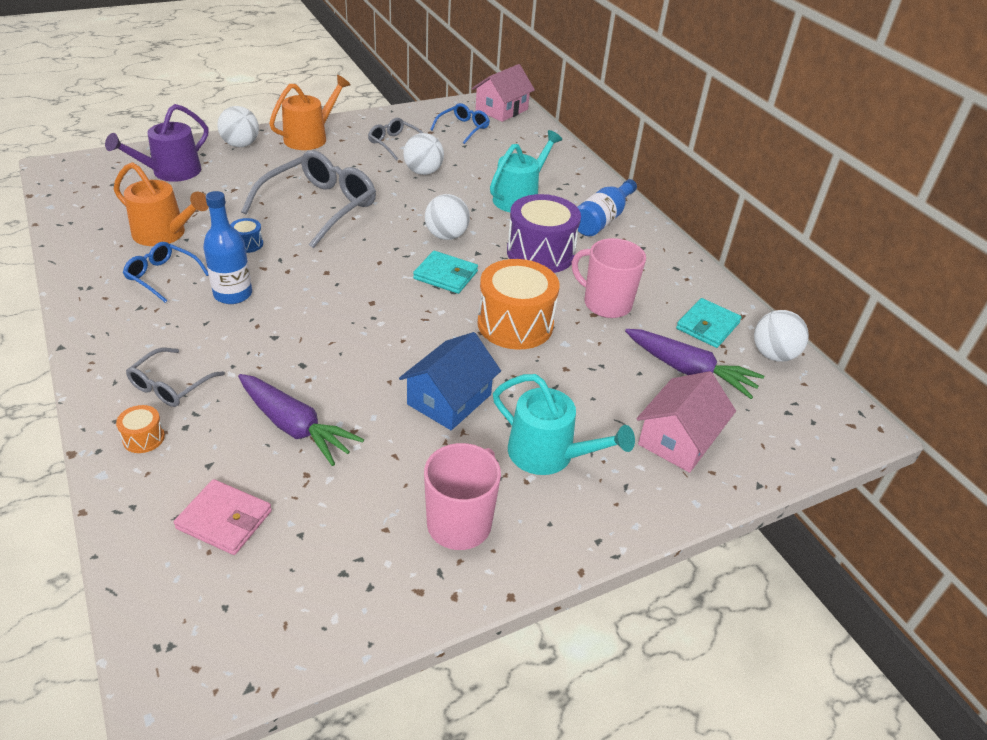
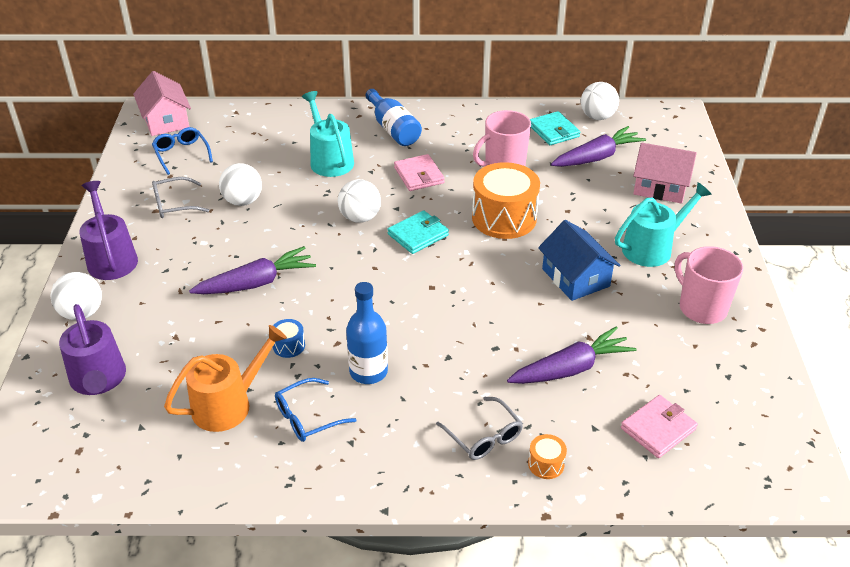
camera: 60 degrees left, 0 degrees up
grey glasses [241,150,376,249] -> purple carrot [189,246,316,294]
orange watering can [269,75,351,150] -> purple watering can [79,181,138,280]
purple drum [507,194,581,273] -> pink wallet [394,154,445,191]
pink house [636,371,736,473] -> pink house turned 45 degrees counterclockwise [633,143,697,204]

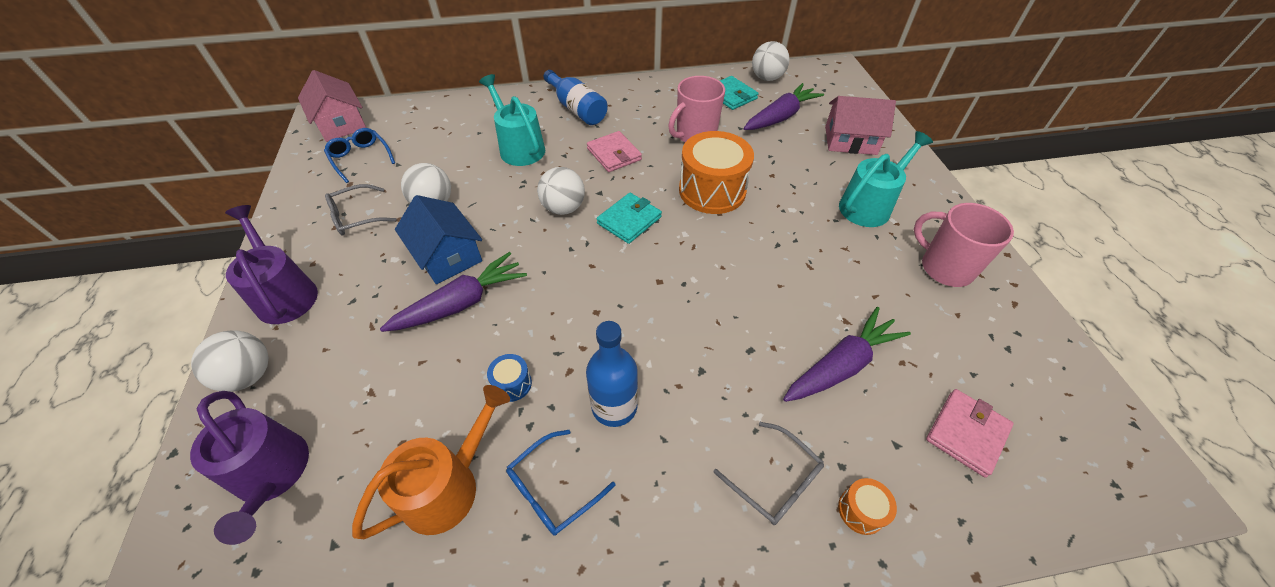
camera: 10 degrees left, 10 degrees up
blue house [538,220,620,301] -> blue house moved to [395,195,482,284]

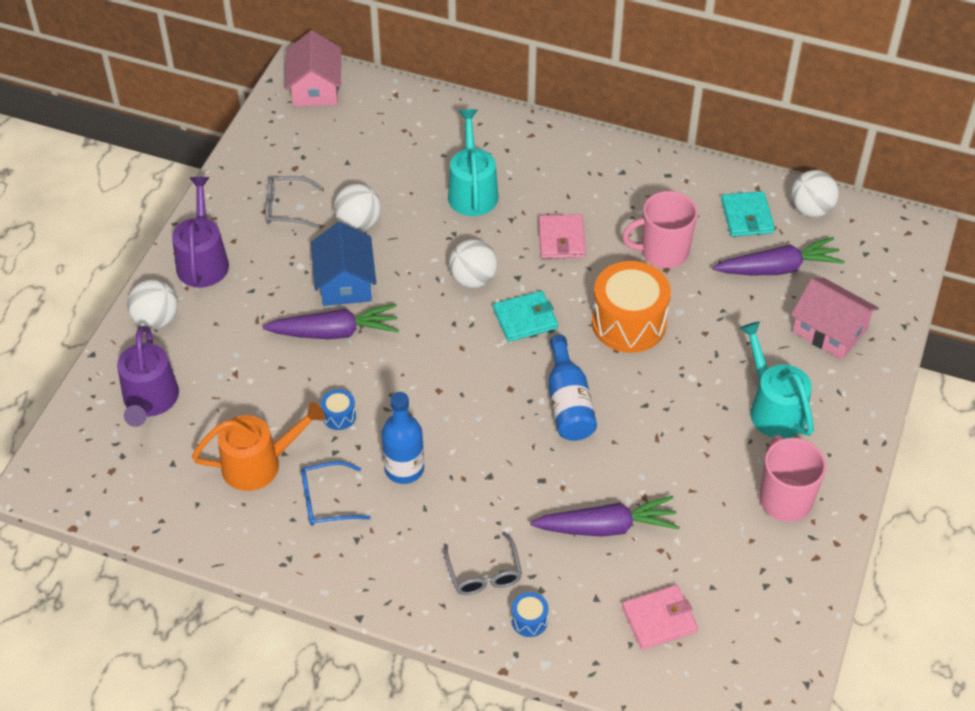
camera: 30 degrees right, 0 degrees up
blue glasses [324,128,395,183] -> none
blue bottle [543,70,608,125] -> blue bottle moved to [548,335,597,441]
orange drum [838,478,897,535] -> blue drum [511,592,549,637]
turquoise watering can [839,131,933,227] -> turquoise watering can turned 105 degrees counterclockwise [739,321,814,439]

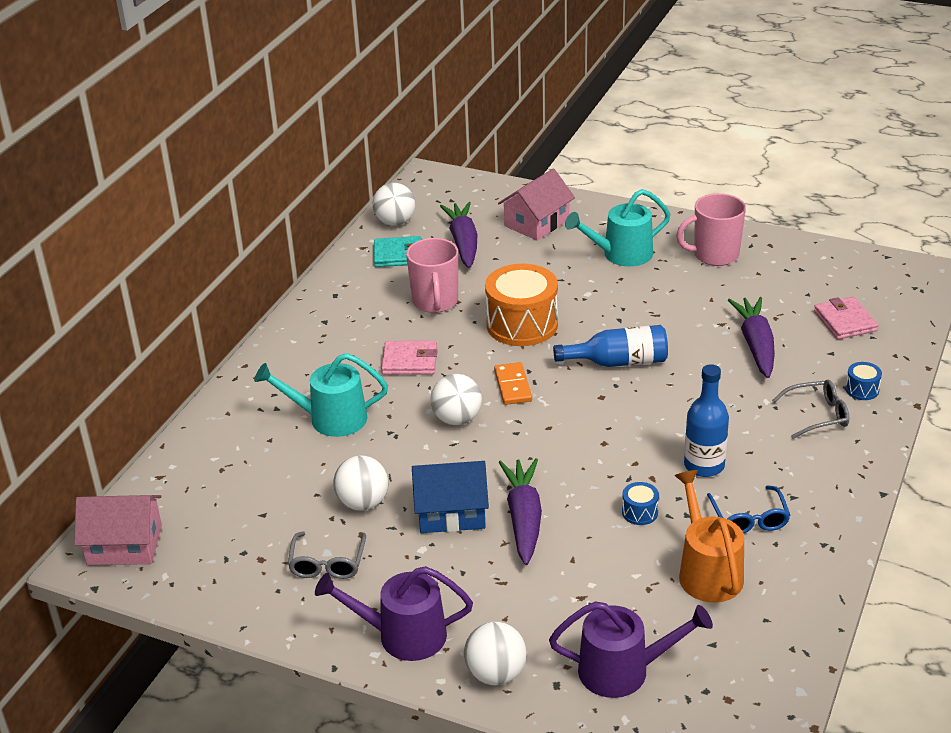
camera: 85 degrees left, 15 degrees down
turquoise wallet [493,291,558,342] -> orange domino [494,362,532,405]

